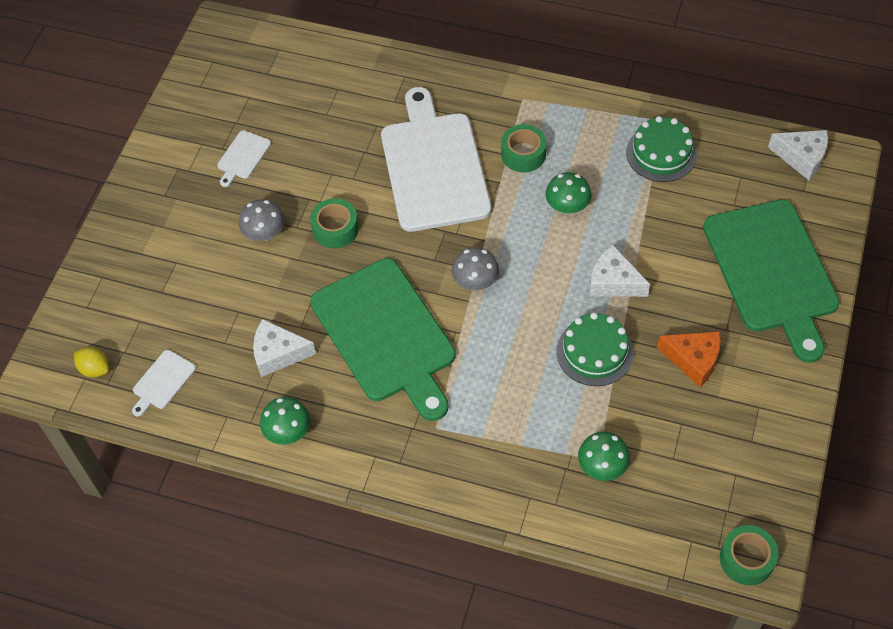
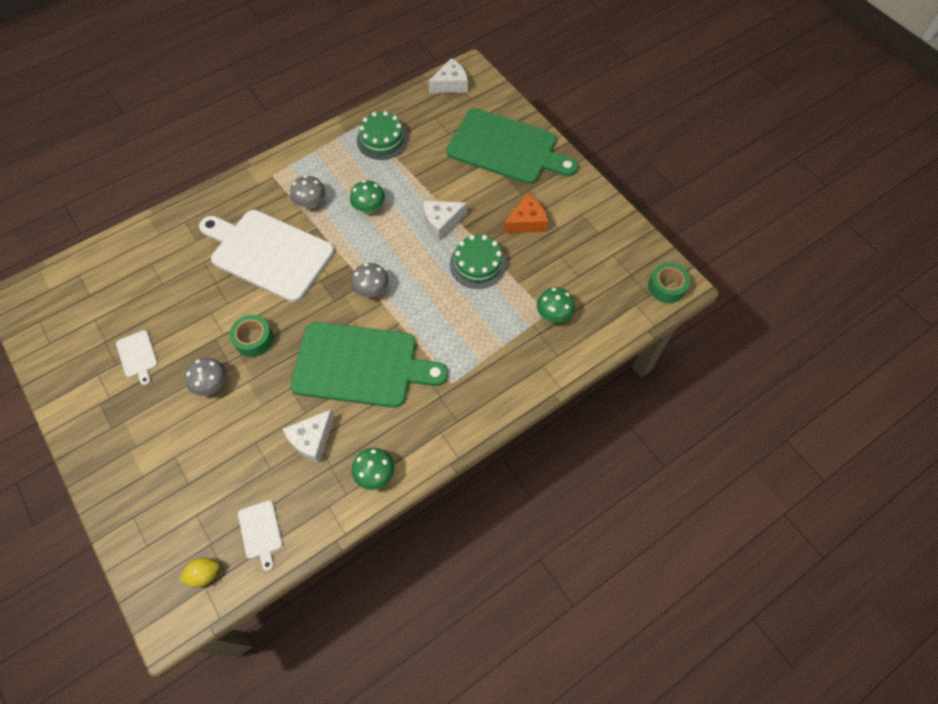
camera: 55 degrees left, 5 degrees up
green tape [501,124,547,172] -> grey mushroom [290,175,325,208]

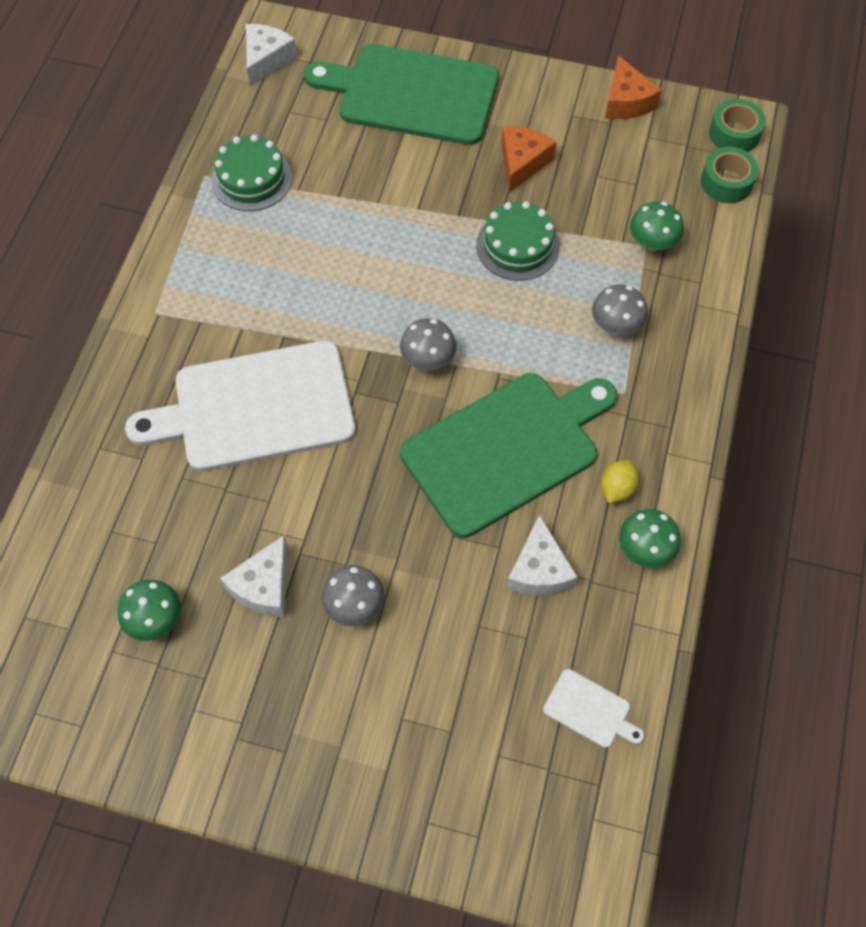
camera: 40 degrees left, 0 degrees up
white cutting board [116,330,158,385] -> none
yellow lemon [179,558,219,587] -> yellow lemon moved to [601,460,639,503]
green tape [230,315,274,357] -> green tape moved to [701,147,759,203]
grey mushroom [290,175,325,208] -> grey mushroom moved to [592,284,648,335]
green mushroom [350,180,385,213] -> green mushroom moved to [117,579,181,641]
white cheese [424,201,467,241] -> white cheese moved to [220,535,288,617]
green cutting board [446,108,578,184] -> green cutting board turned 150 degrees counterclockwise [304,44,499,145]
none -> orange cheese [605,55,662,119]

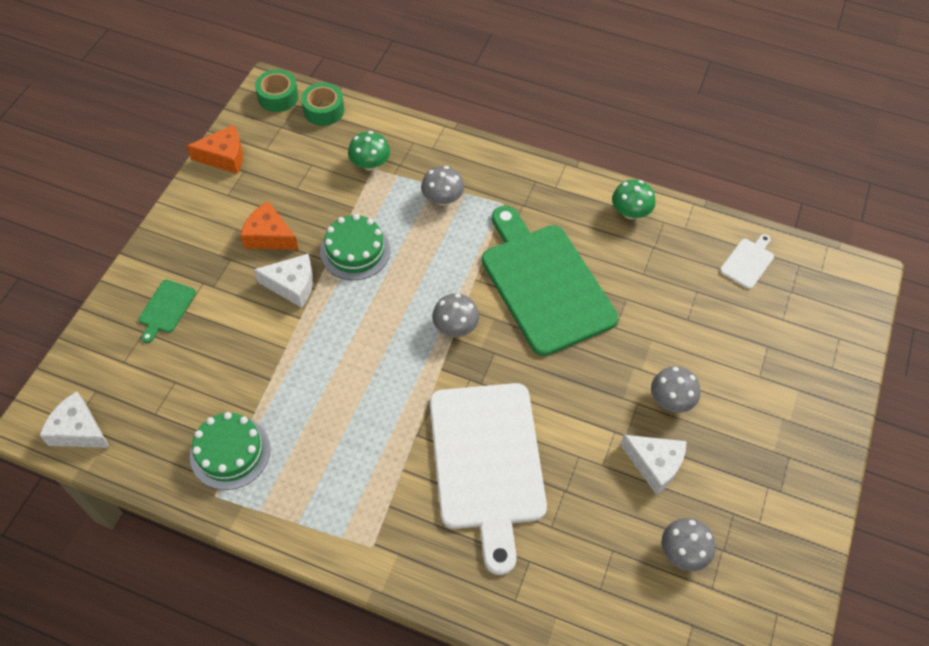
camera: 85 degrees left, 5 degrees down
green mushroom [117,579,181,641] -> grey mushroom [661,518,716,571]
green cutting board [304,44,499,145] -> green cutting board [139,280,196,343], size x0.40
white cheese [507,515,578,596] -> white cheese moved to [254,254,313,308]
yellow lemon [601,460,639,503] -> none

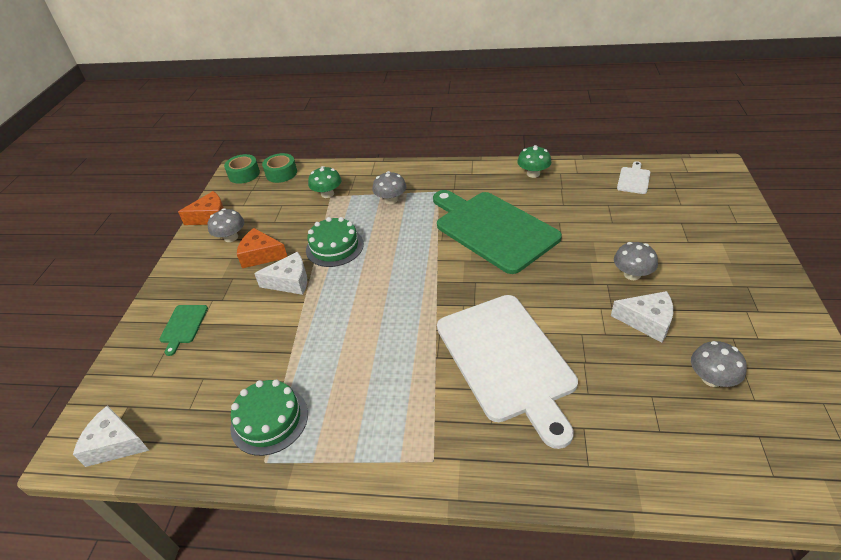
camera: 10 degrees left, 15 degrees down
grey mushroom [432,293,479,337] -> grey mushroom moved to [208,208,244,242]

